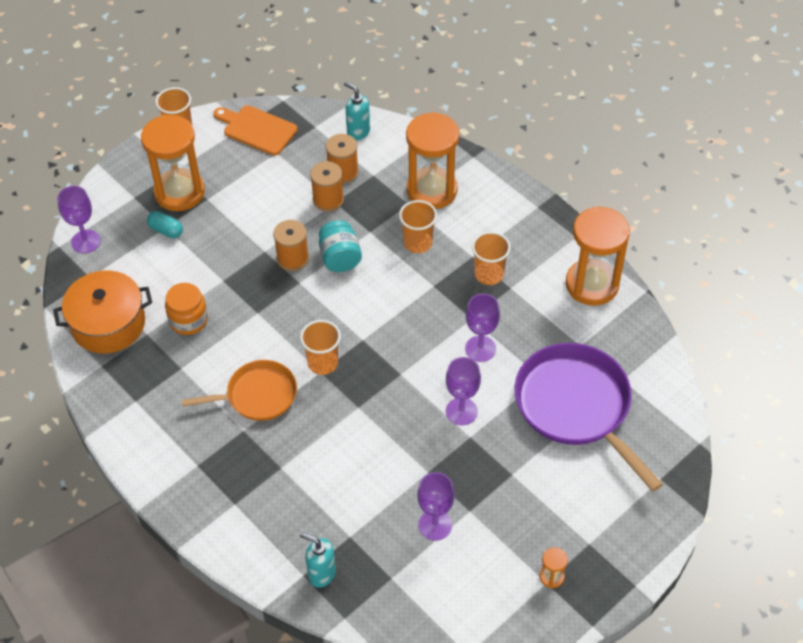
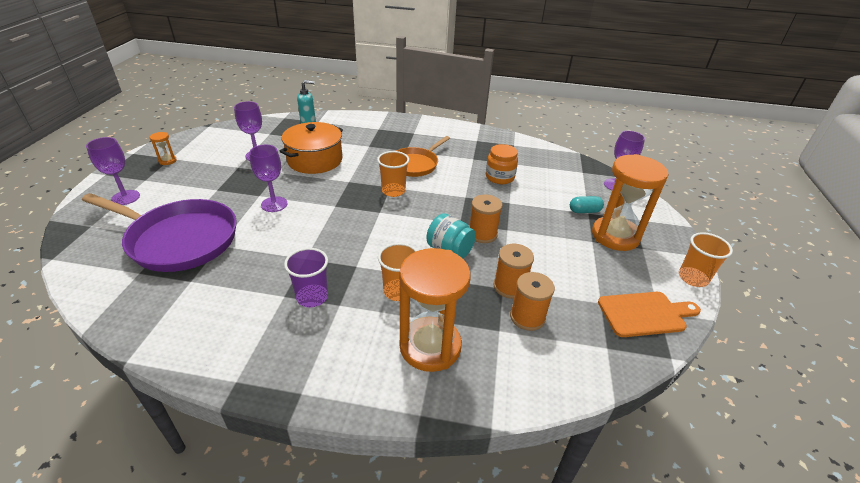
camera: 140 degrees right, 15 degrees down
orange pot [53,271,152,354] -> orange pot moved to [280,122,343,174]
turquoise soap dispenser [344,82,370,140] -> none
purple goblet [465,294,500,362] -> purple goblet moved to [86,137,140,205]
orange cup [472,231,511,285] -> purple cup [284,248,328,307]
orange hourglass [566,207,630,306] -> none

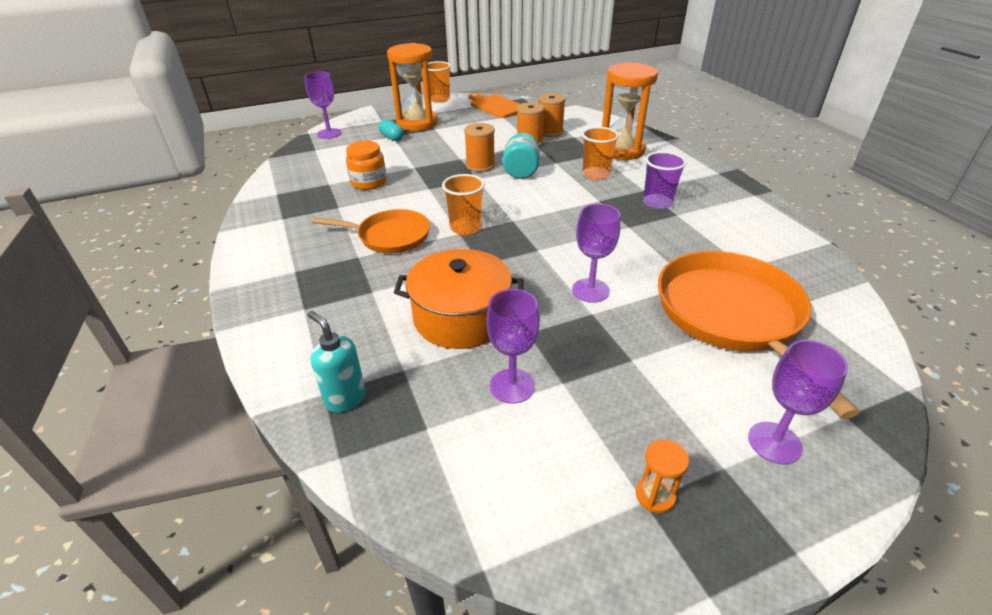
camera: 120 degrees left, 0 degrees up
purple pan [82,193,237,272] -> orange pan [658,251,860,419]

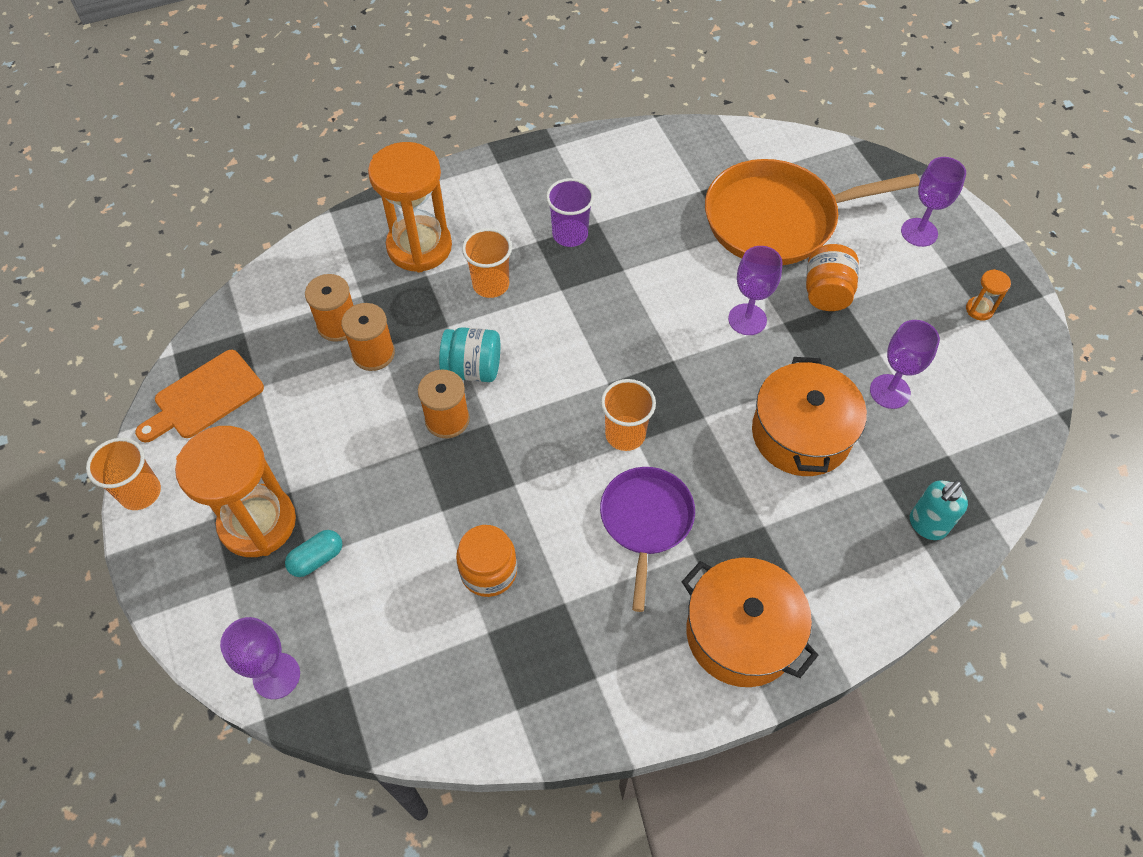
camera: 90 degrees left, 20 degrees up
orange pan [312,209,430,253] -> purple pan [600,467,695,612]
none -> orange pot [682,558,818,687]
none -> orange jar [806,244,859,311]

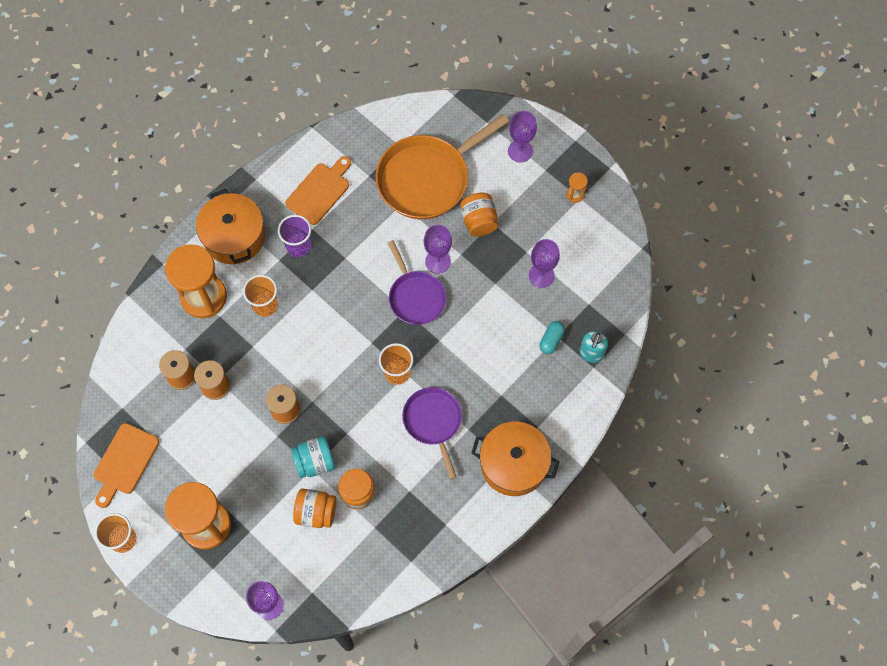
camera: 25 degrees left, 10 degrees up
turquoise capsule [285,530,342,577] -> turquoise capsule moved to [539,321,565,354]
turquoise jar [439,327,500,382] -> turquoise jar moved to [291,436,335,478]
orange pot [752,357,867,476] -> orange pot moved to [196,189,265,264]
none -> orange cutting board [285,156,351,225]
none -> orange jar [293,489,336,528]
none -> purple pan [388,240,446,325]

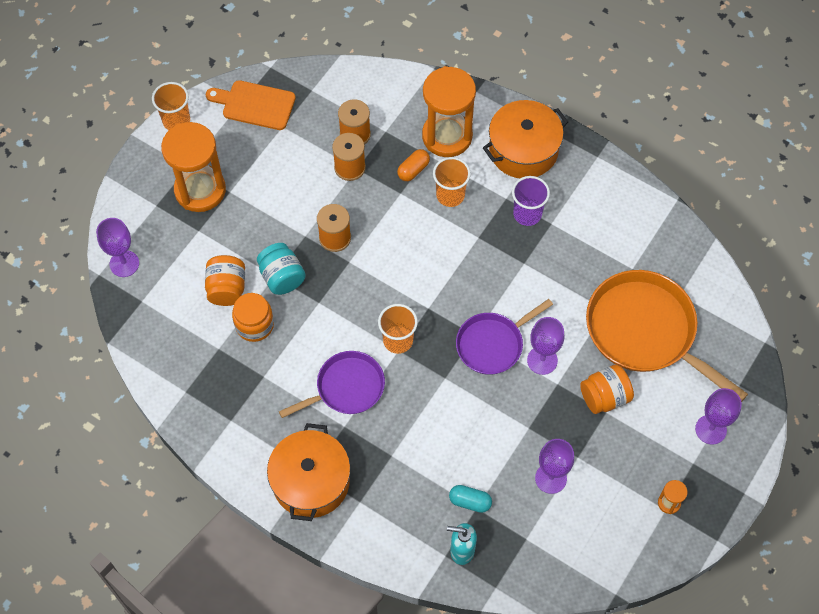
camera: 80 degrees right, 5 degrees down
orange cutting board [285,156,351,225] -> none
none -> orange capsule [397,149,430,181]

